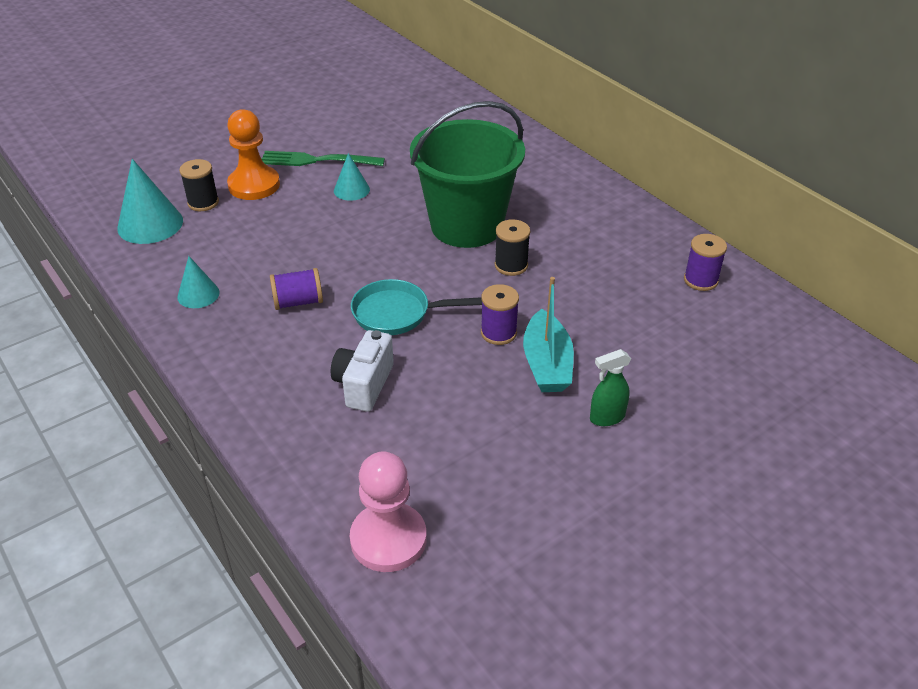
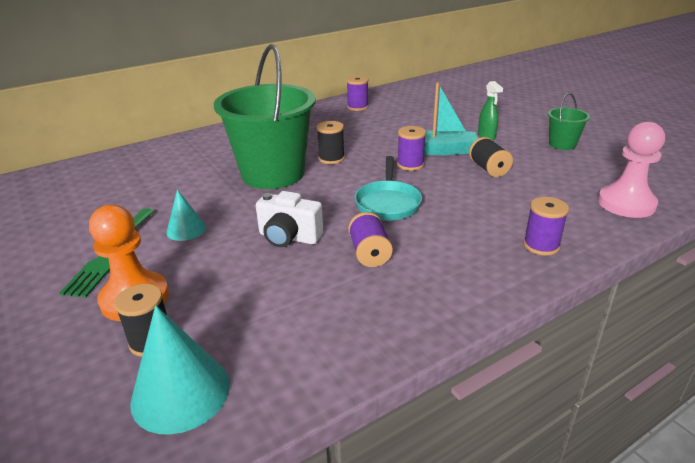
camera: 85 degrees left, 10 degrees down
turquoise cone [177,256,220,308] -> none
white camera [331,330,394,412] -> white camera moved to [256,191,323,247]
none -> black spool [469,137,513,177]
none -> purple spool [523,197,569,256]
none -> green bucket [548,93,590,150]

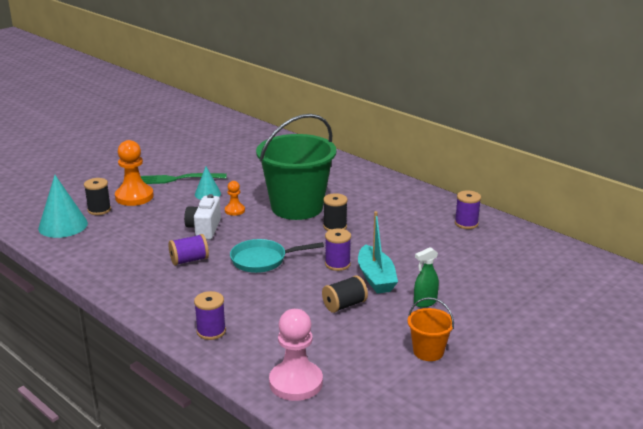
camera: 75 degrees right, 5 degrees down
green bucket [548,93,590,150] -> orange bucket [407,297,454,361]
none -> orange pawn [225,181,245,216]

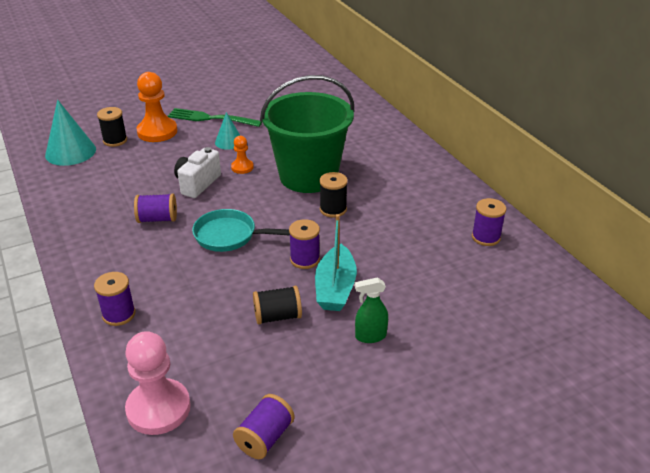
camera: 20 degrees right, 10 degrees up
orange bucket [407,297,454,361] -> none
none -> purple spool [233,394,295,459]

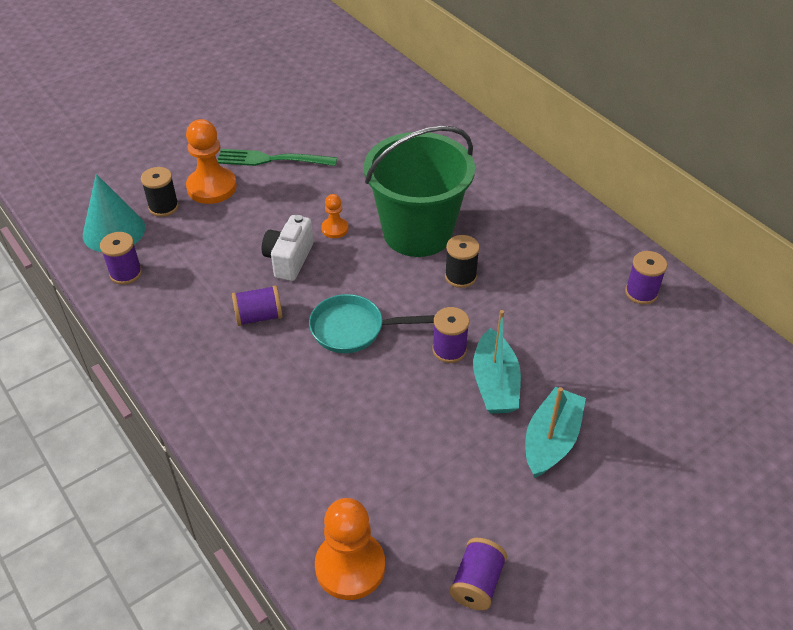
camera: 10 degrees left, 10 degrees up
purple spool [94,272,135,326] -> purple spool moved to [100,232,142,285]
pink pawn [125,331,191,435] -> orange pawn [315,498,385,600]
turquoise cone [215,112,240,150] -> none
black spool [253,286,302,324] -> none
green spray bottle [355,277,388,343] -> turquoise boat [525,387,586,478]

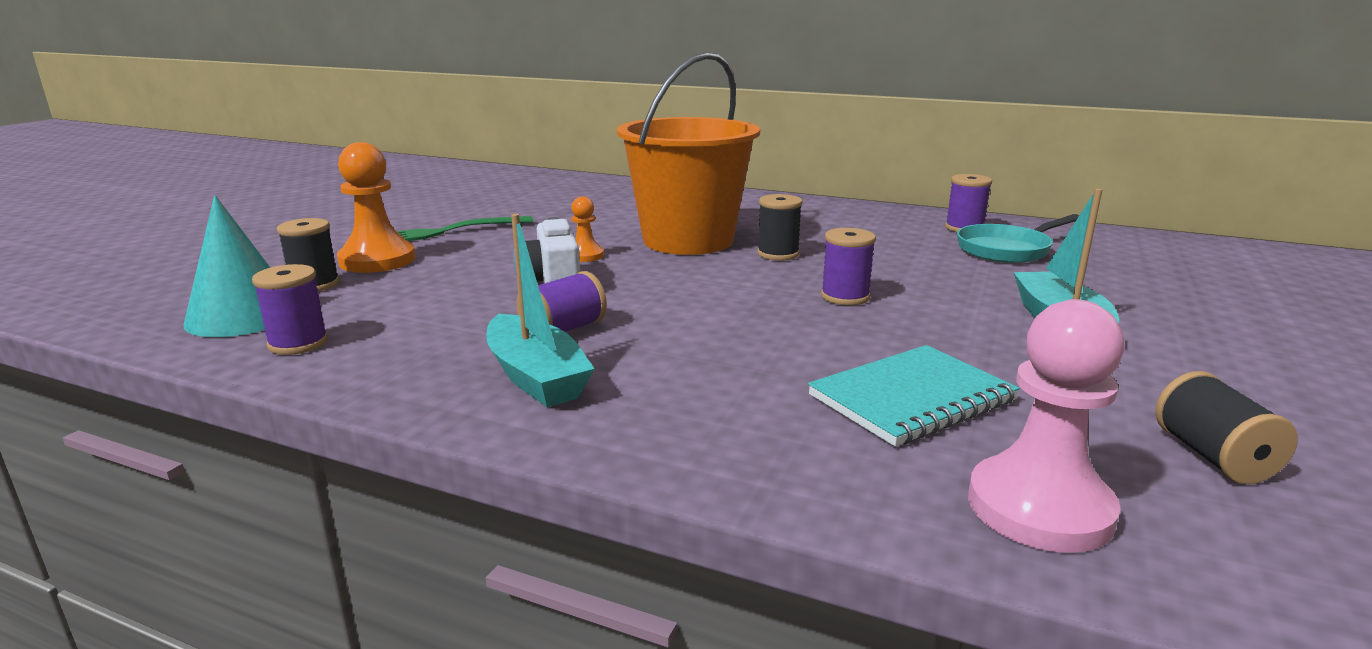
camera: 30 degrees left, 25 degrees down
turquoise pan [309,294,434,353] -> turquoise pan moved to [957,214,1079,263]
orange pawn [315,498,385,600] -> pink pawn [968,299,1125,553]
green bucket [364,126,475,257] -> orange bucket [617,52,760,255]
purple spool [449,538,507,610] -> black spool [1155,371,1298,484]
turquoise boat [473,310,521,414] -> turquoise boat moved to [486,214,595,407]
none -> turquoise notebook [808,345,1019,447]

